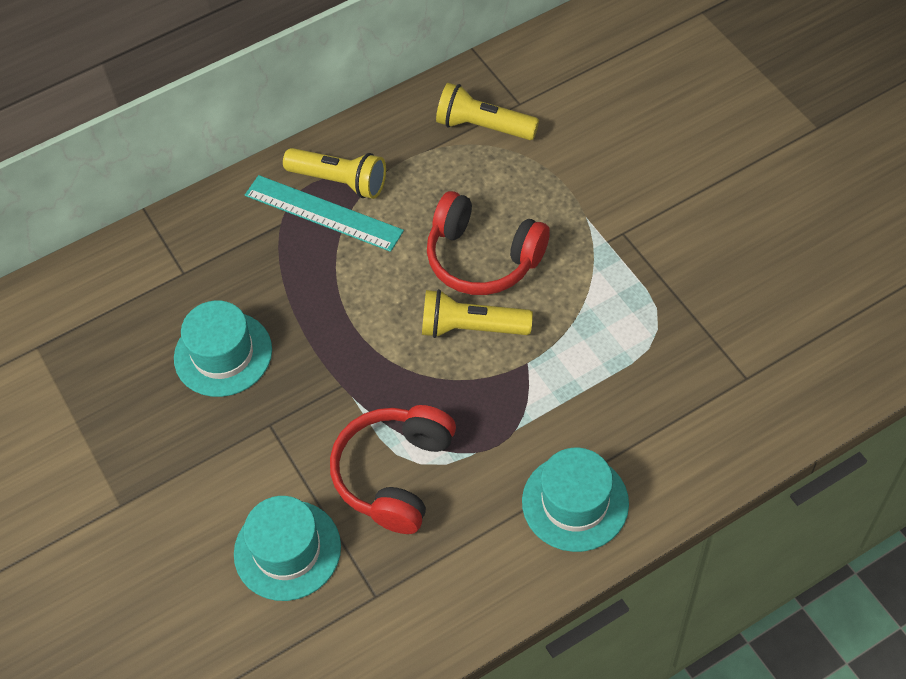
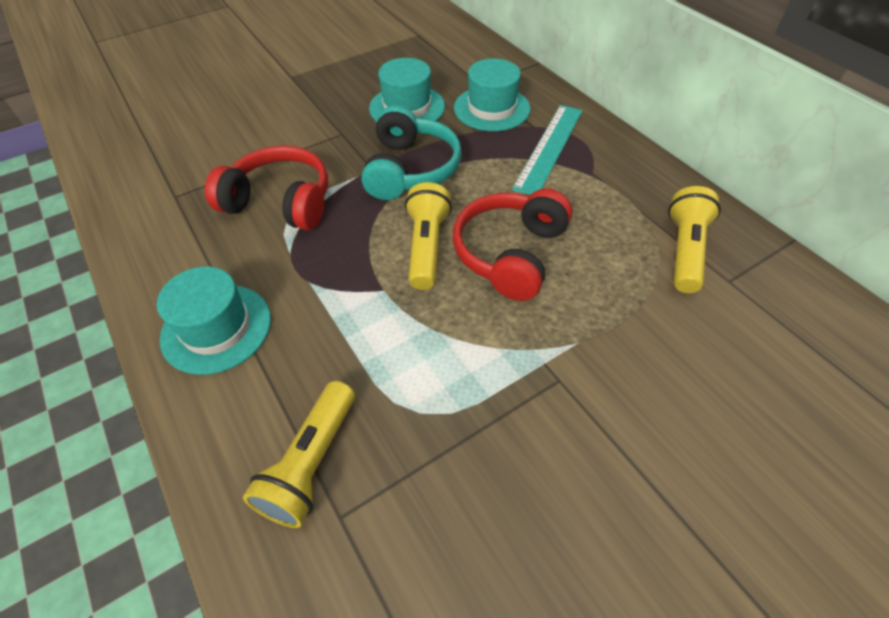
camera: 85 degrees right, 5 degrees down
turquoise hat [234,496,341,601] -> turquoise hat moved to [454,59,531,131]
yellow flashlight [283,148,386,199] -> yellow flashlight moved to [243,381,355,528]
none -> turquoise headphones [361,105,462,200]

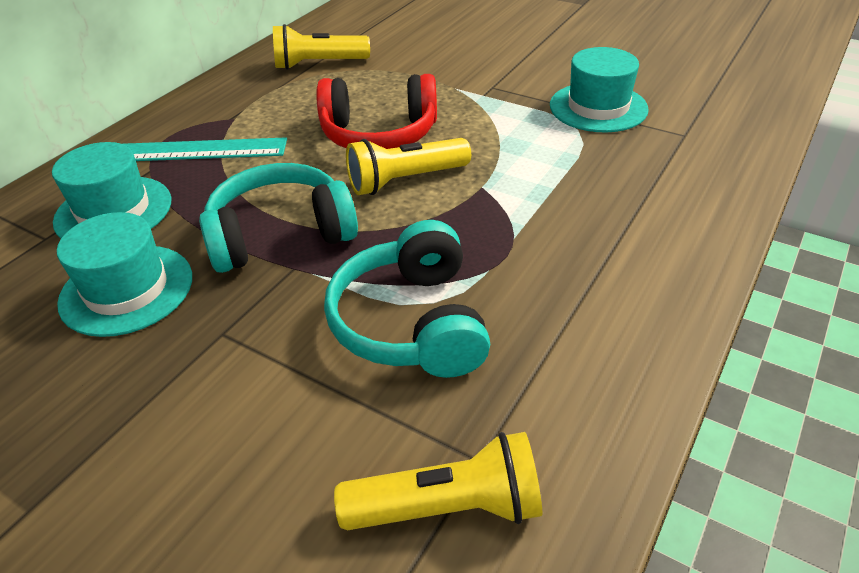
camera: 115 degrees left, 10 degrees down
turquoise hat [157,266,271,375] -> turquoise hat moved to [550,47,649,132]
red headphones [205,146,328,231] -> turquoise headphones [324,220,490,378]
yellow flashlight [243,381,355,528] -> yellow flashlight moved to [334,432,542,530]

